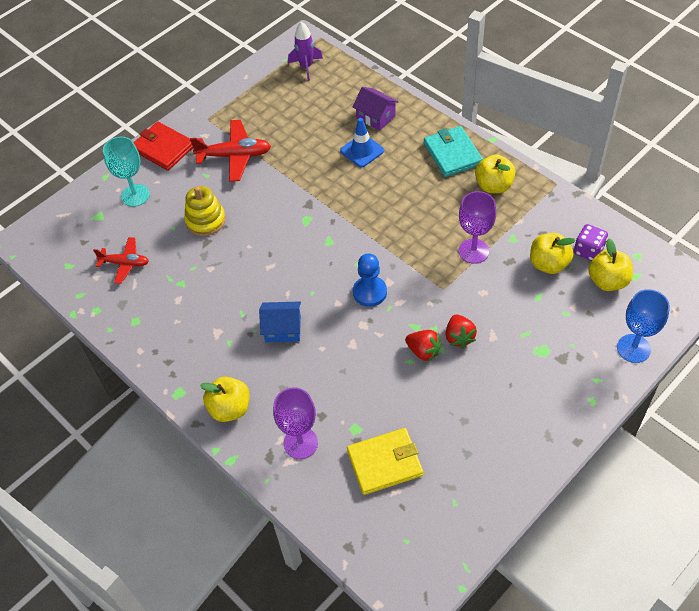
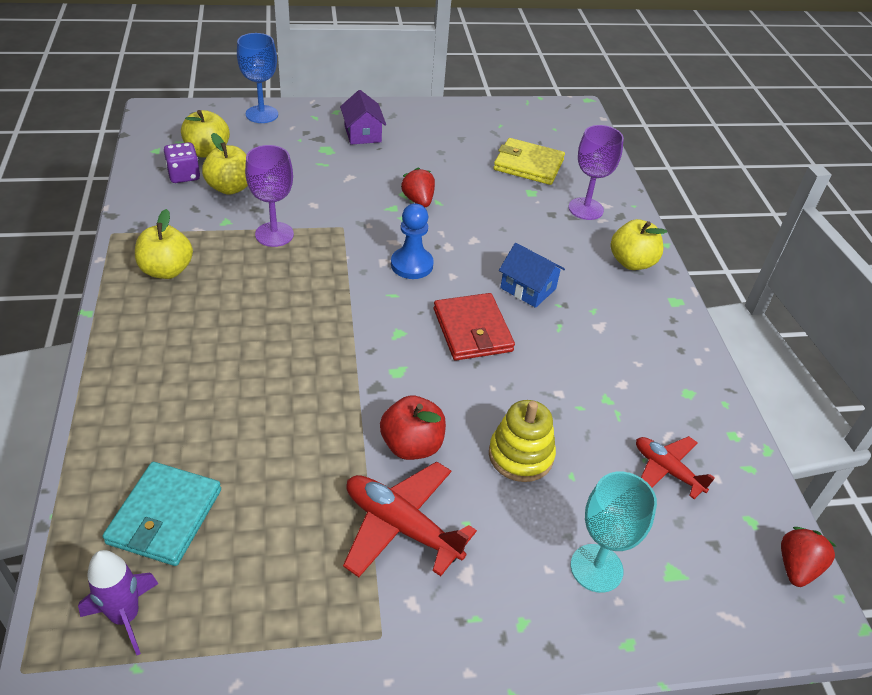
camera: 150 degrees left, 10 degrees down
red wallet [134,122,193,171] -> red wallet moved to [434,293,515,361]
blue traffic cone [340,118,384,167] -> none
purple house [353,87,399,130] -> purple house moved to [340,90,386,144]
turquoise wallet [424,126,483,177] -> turquoise wallet moved to [102,462,221,566]
red strawberry [446,314,477,348] -> red strawberry moved to [781,527,837,587]
none -> red apple [380,395,446,460]

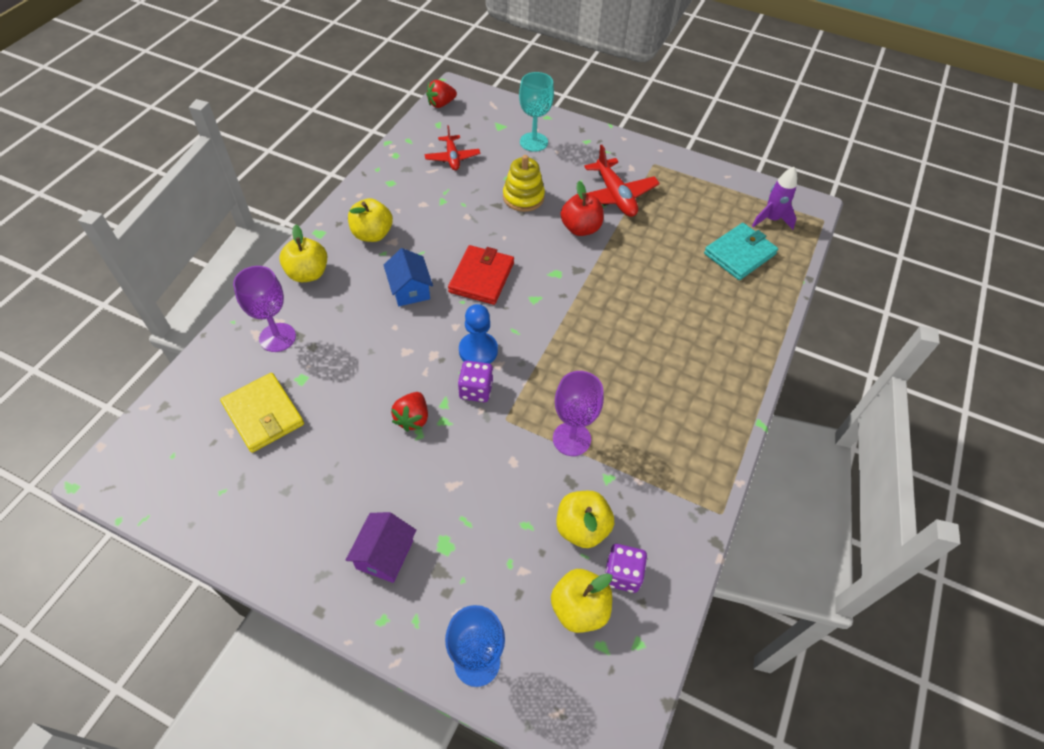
camera: 145 degrees left, 10 degrees up
yellow apple [135,209,193,279] -> yellow apple moved to [348,198,393,242]
none -> purple dice [458,361,493,402]

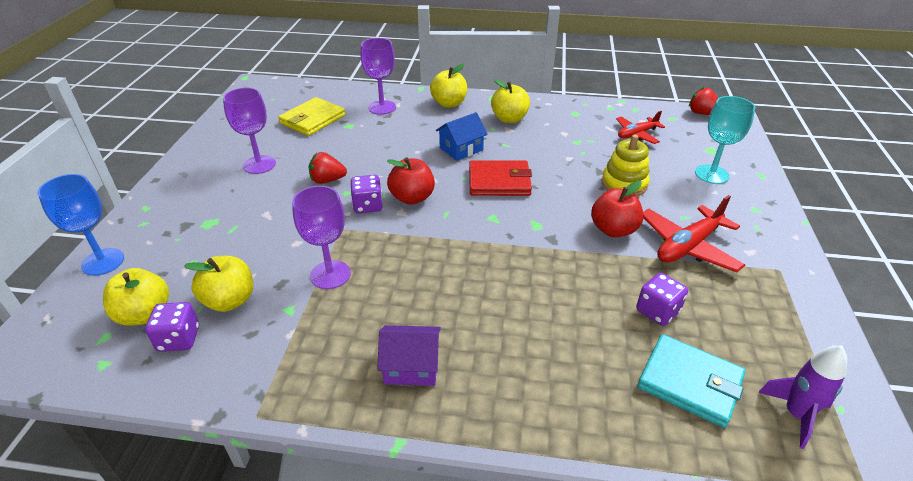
camera: 75 degrees right, 15 degrees down
purple house [346,512,416,583] -> purple house moved to [377,325,441,386]
blue pawn [459,304,498,364] -> red apple [387,157,435,205]
none -> purple goblet [223,87,276,174]
none -> purple dice [636,273,688,326]

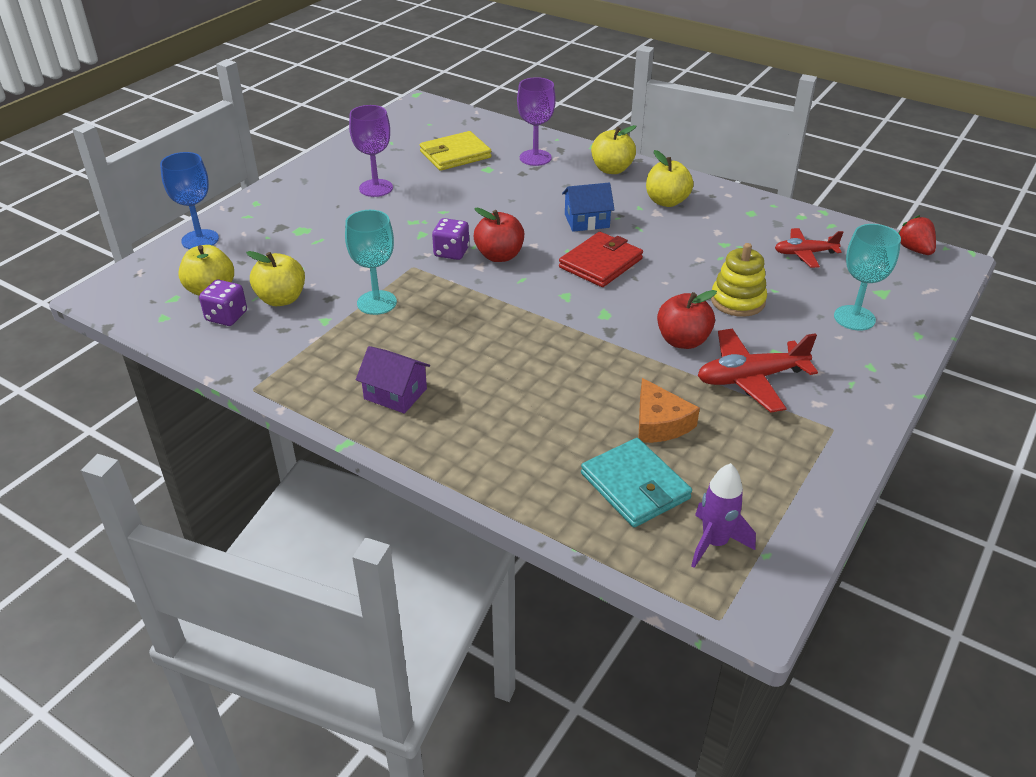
camera: 25 degrees right, 0 degrees up
purple goblet [292,186,350,289] -> turquoise goblet [345,210,397,315]
red strawberry [309,152,347,184] -> none
red wallet [469,160,532,196] -> red wallet turned 75 degrees counterclockwise [559,232,643,287]
purple dice [636,273,688,326] -> orange cheese [639,378,700,443]

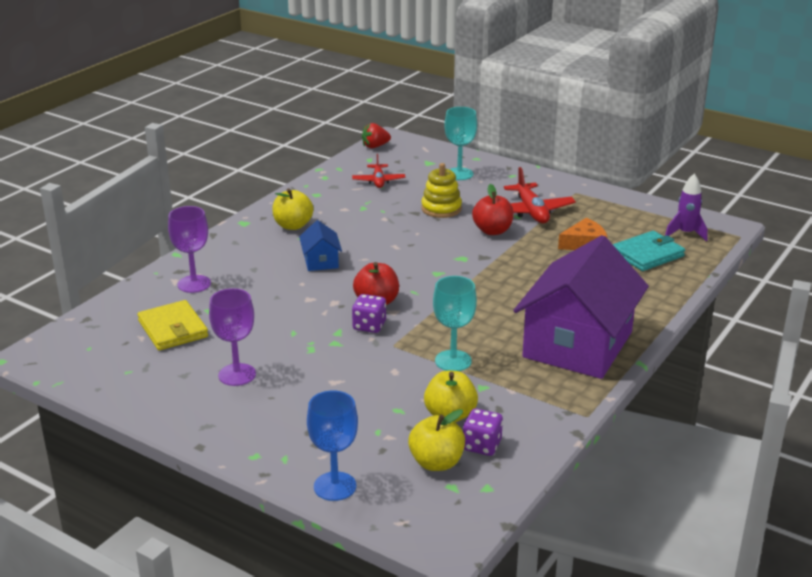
camera: 90 degrees left, 10 degrees down
purple house [356,346,430,414] -> purple house [513,235,649,379], size x2.40
red wallet [559,232,643,287] -> none
yellow apple [591,125,636,174] -> none

